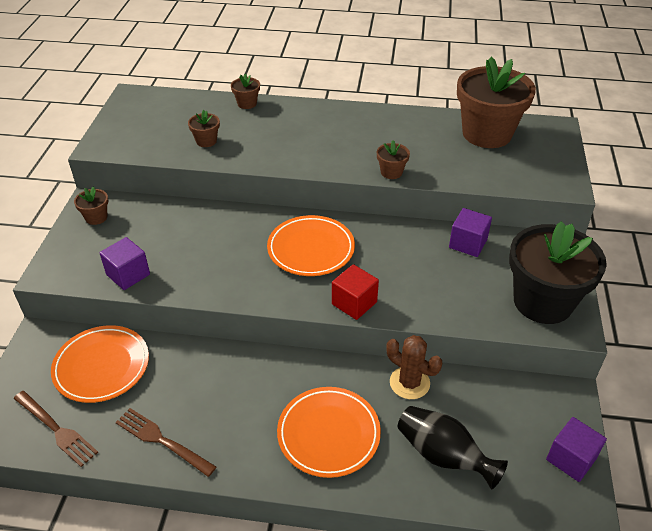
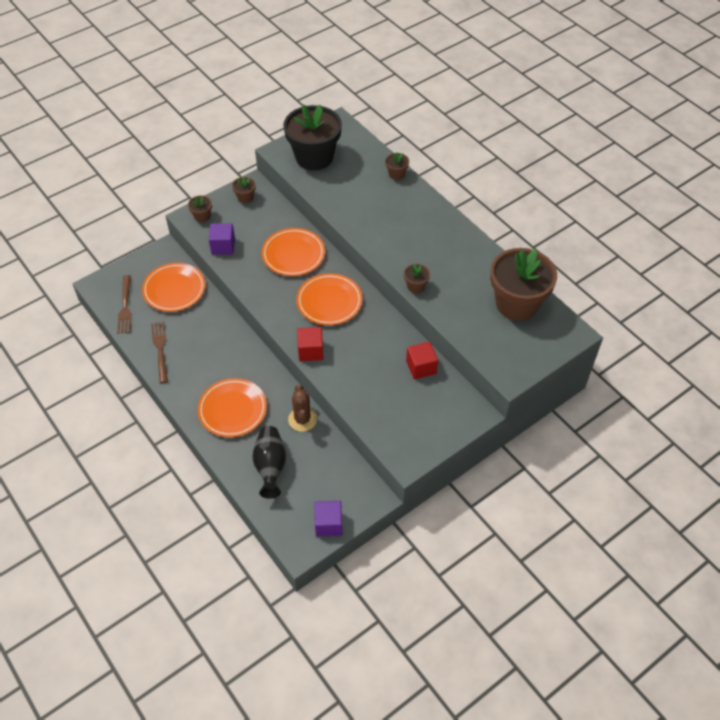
camera: 45 degrees right, 10 degrees up
brown flower pot [188,110,220,147] -> brown flower pot moved to [188,195,212,222]
purple cube [449,208,492,257] -> red cube [406,341,438,379]
black flower pot [509,221,607,324] -> black flower pot moved to [283,105,342,170]
none -> orange plate [262,228,325,276]

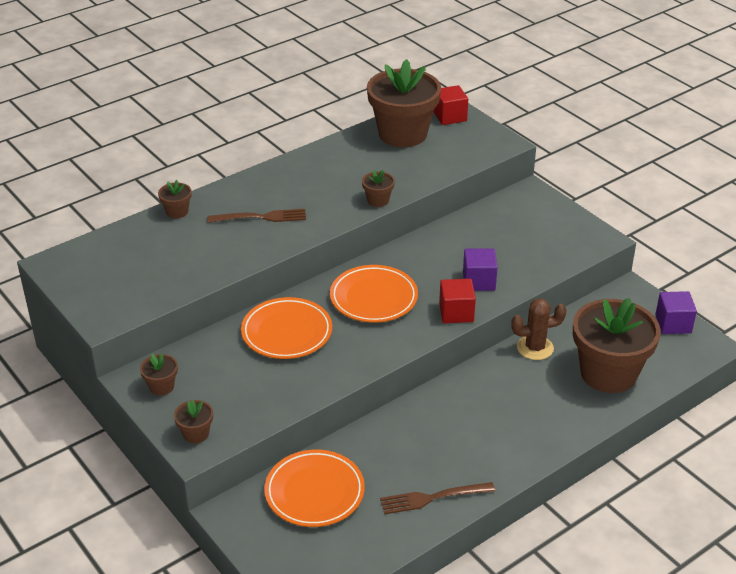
camera: 90 degrees left, 15 degrees down
brown fork [117,275,132,334] -> brown fork moved to [207,209,306,223]
orange plate [198,378,267,437] -> none
purple cube [209,223,235,255] -> purple cube moved to [463,248,498,291]
black vase [252,426,286,499] -> brown flower pot [573,298,661,393]
black flower pot [283,105,342,170] -> none
red cube [406,341,438,379] -> red cube moved to [434,85,468,125]

